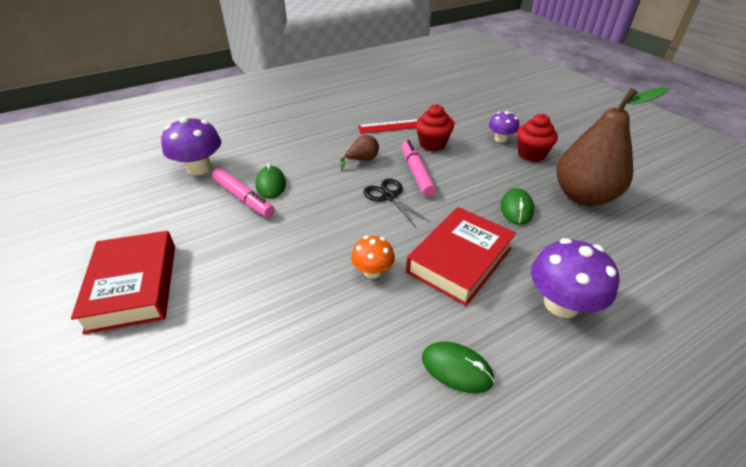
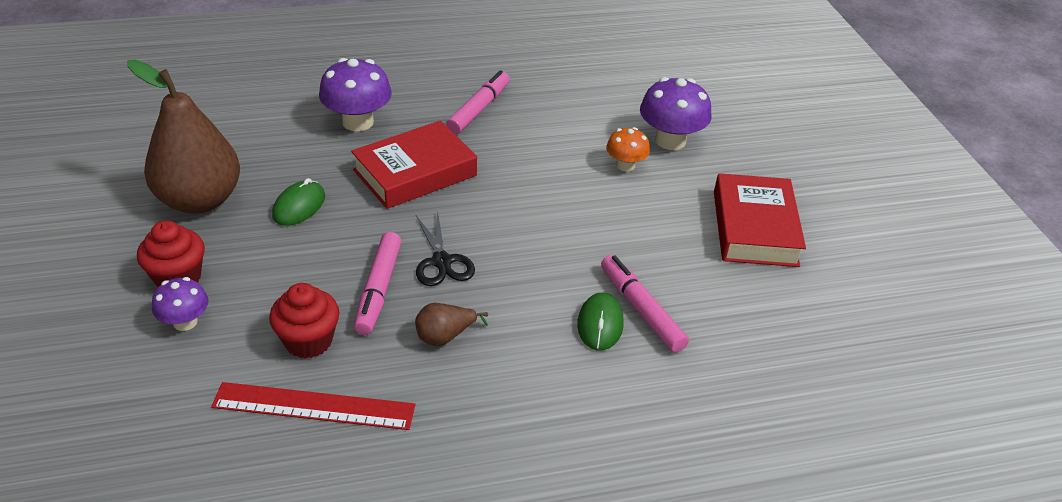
camera: 165 degrees left, 0 degrees up
purple mushroom [161,117,221,175] -> purple mushroom moved to [640,77,711,150]
orange mushroom [351,236,395,279] -> orange mushroom moved to [606,127,650,172]
green mouse [422,342,495,393] -> pink marker [446,70,510,134]

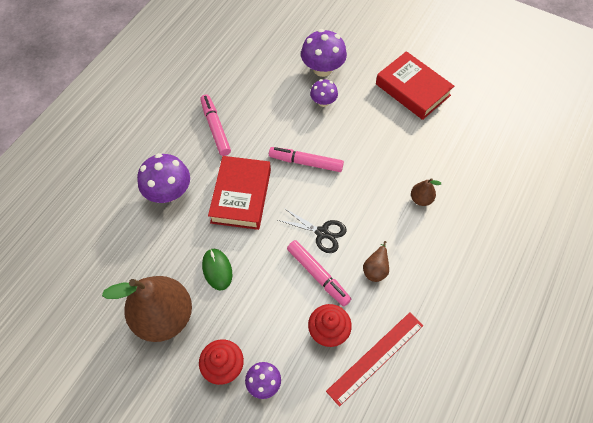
camera: 45 degrees left, 20 degrees up
green mouse [577,293,624,351] -> brown pear [411,178,441,206]
pink marker [601,255,689,353] -> pink marker moved to [269,147,344,172]
orange mushroom [606,127,650,172] -> purple mushroom [310,79,338,107]

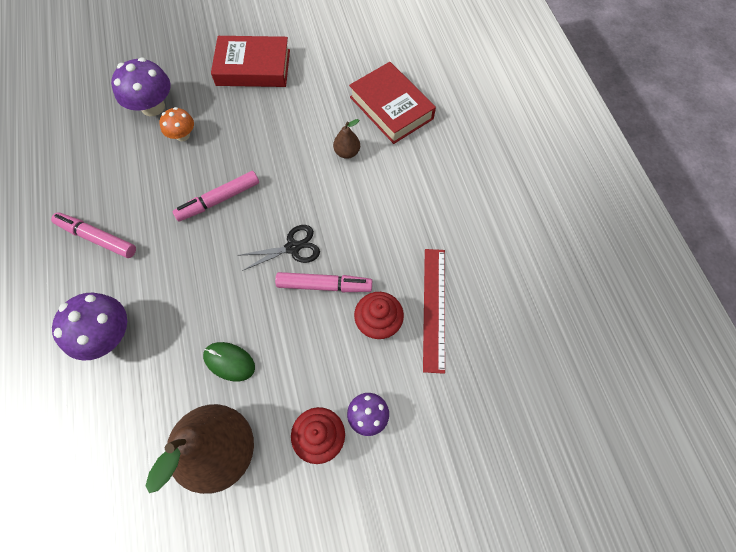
camera: 45 degrees left, 5 degrees up
red book [208,156,271,230] -> red book moved to [349,62,436,144]
purple mushroom [310,79,338,107] -> orange mushroom [160,107,194,141]
brown pear [363,241,389,282] -> none

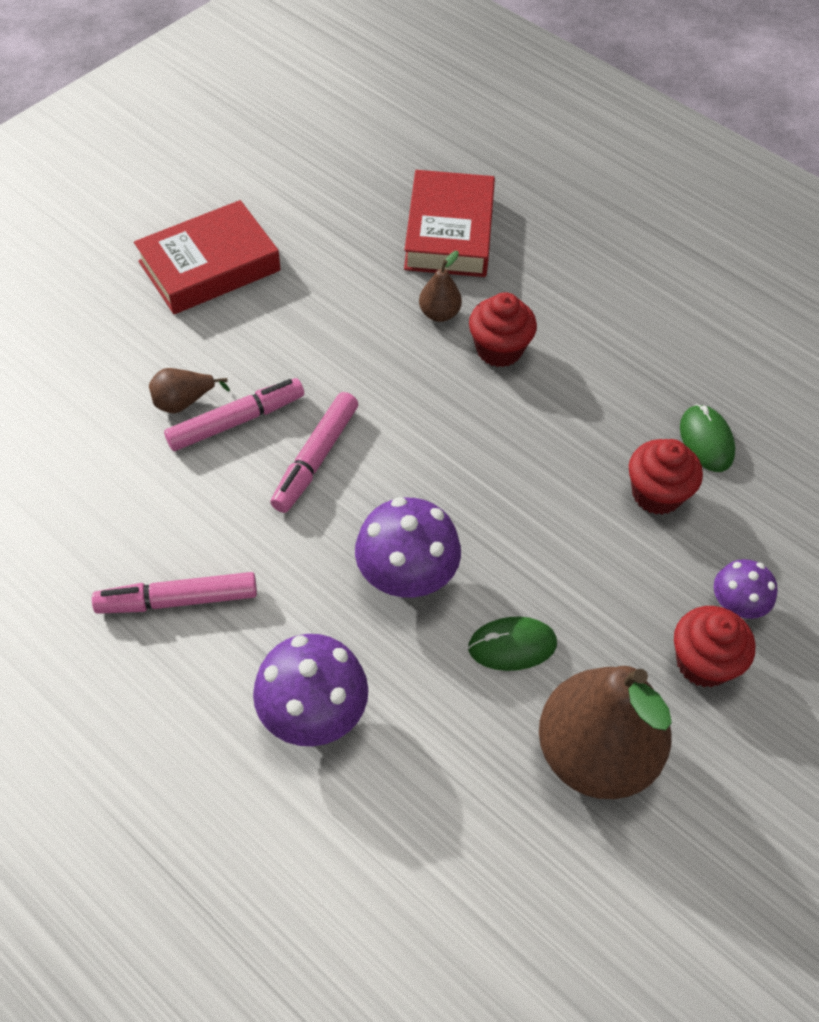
camera: 35 degrees left, 10 degrees down
purple mushroom [111,57,171,116] -> purple mushroom moved to [355,497,461,597]
orange mushroom [160,107,194,141] -> brown pear [149,368,230,413]
black scissors [241,225,320,271] -> none
pink marker [275,272,372,292] -> pink marker moved to [164,378,304,451]
red book [349,62,436,144] -> red book turned 75 degrees clockwise [404,170,495,277]
red ruler [423,249,445,374] -> green mouse [680,404,735,472]
none -> red cupcake [469,292,537,367]

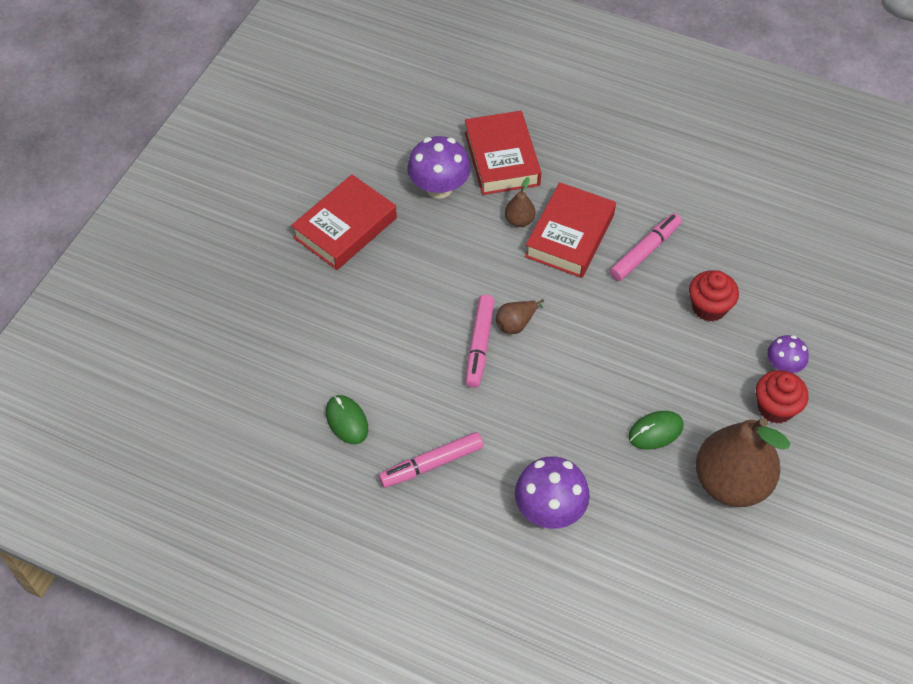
camera: 15 degrees left, 0 degrees up
brown pear [149,368,230,413] -> brown pear moved to [496,299,544,334]
pink marker [164,378,304,451] -> pink marker moved to [610,213,682,281]
purple mushroom [355,497,461,597] -> purple mushroom moved to [407,136,471,198]
red cupcake [469,292,537,367] -> red book [525,182,616,278]
green mouse [680,404,735,472] -> green mouse moved to [326,395,368,444]

